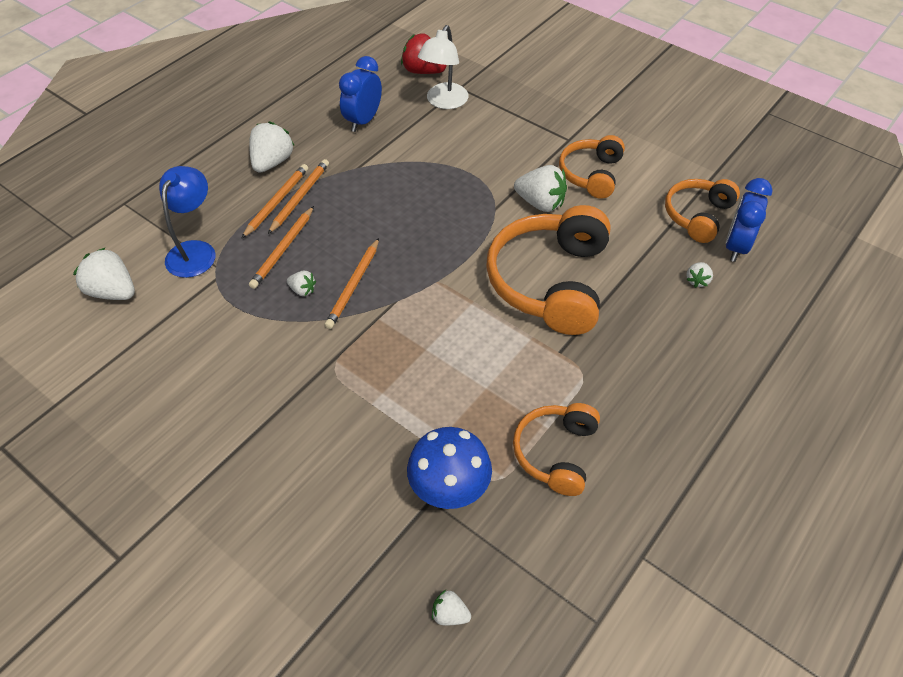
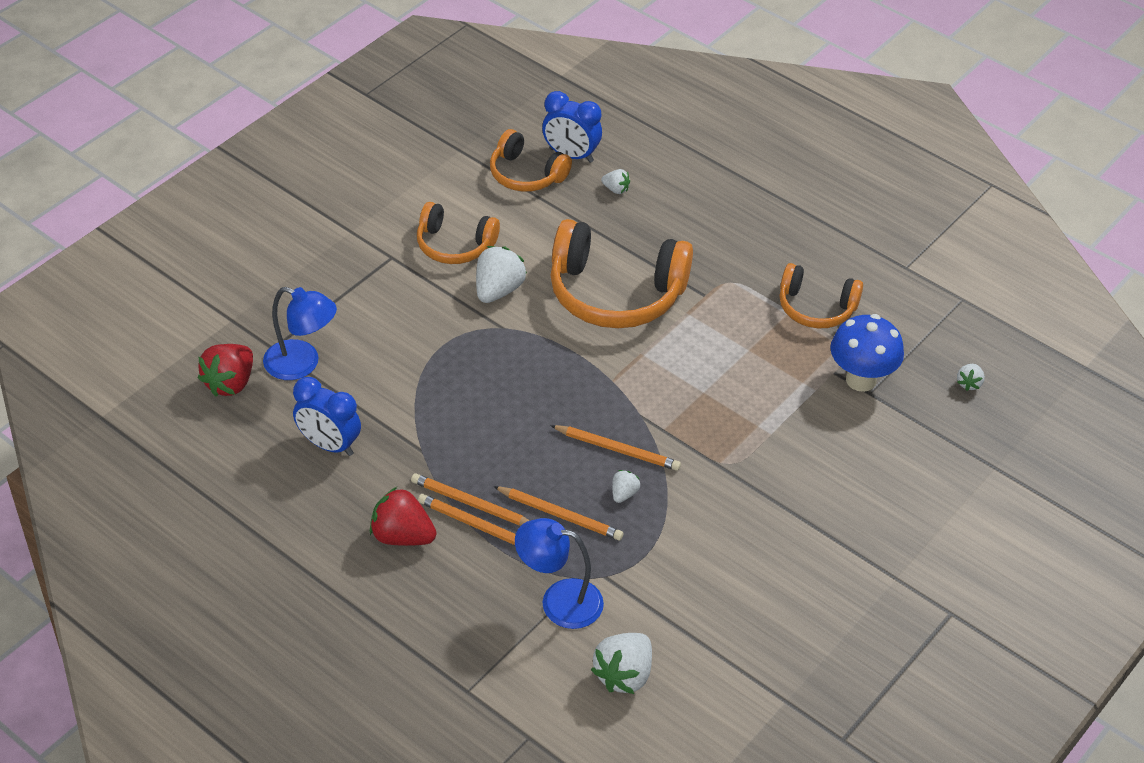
camera: 90 degrees left, 5 degrees down
white strawberry [249,121,295,173] -> red strawberry [370,487,437,546]
white lamp [418,25,469,109] -> blue lamp [263,287,337,380]

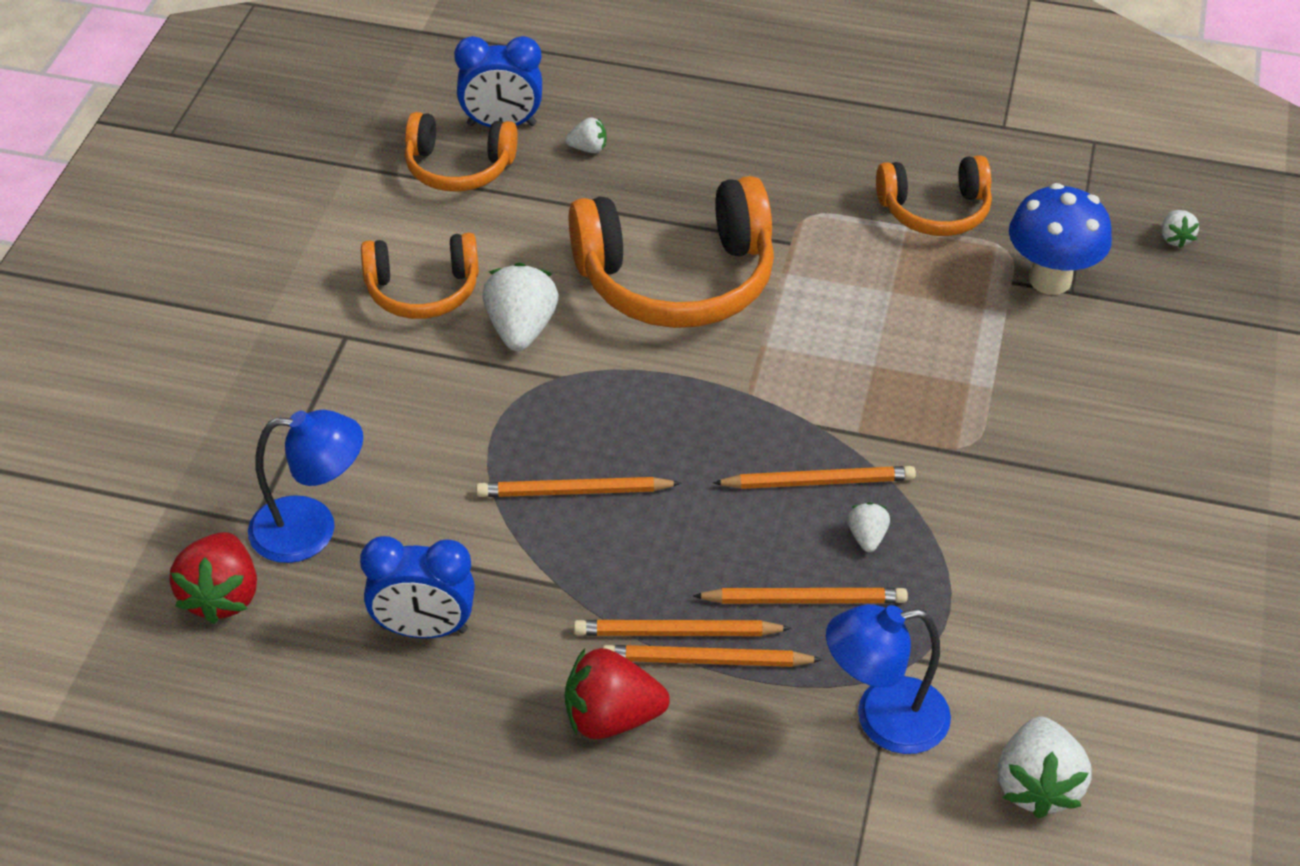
camera: 25 degrees left, 0 degrees up
none -> orange pencil [476,477,682,497]

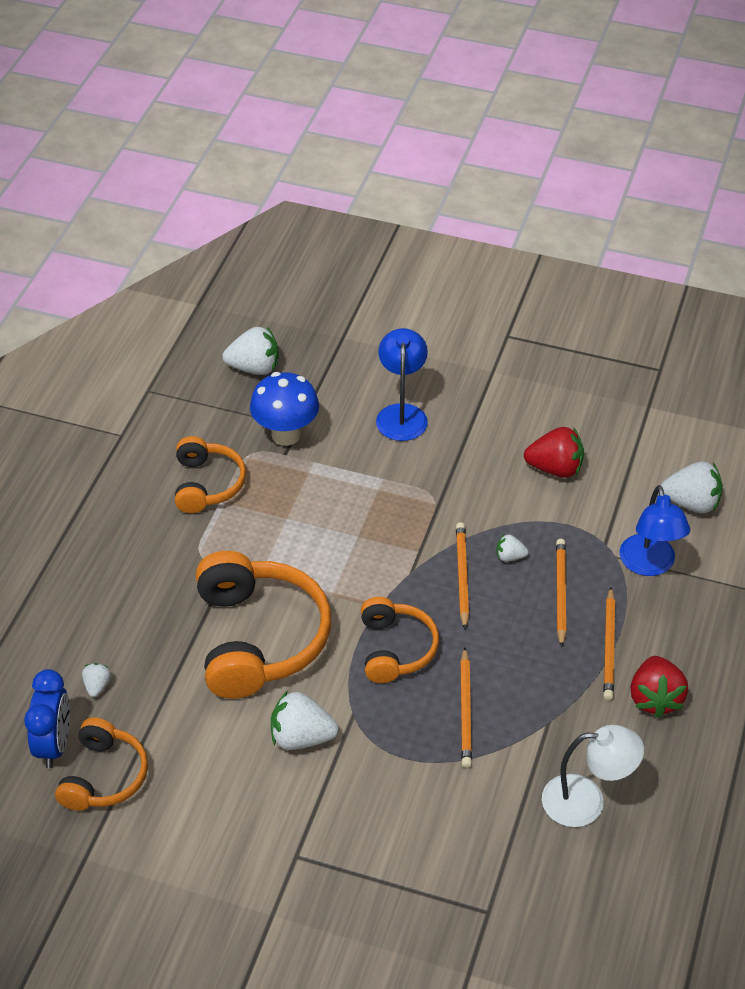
camera: 85 degrees left, 0 degrees up
red strawberry [169,532,257,624] -> red strawberry moved to [524,427,584,478]
blue lamp [248,410,363,563] -> blue lamp moved to [376,328,428,441]
blue clock [360,536,475,638] -> white lamp [542,725,644,827]
orange headphones [361,232,479,319] -> orange headphones moved to [361,597,439,683]
orange pencil [574,620,792,636] -> none
white strawberry [1162,210,1199,248] -> white strawberry [222,327,279,375], size x1.94

